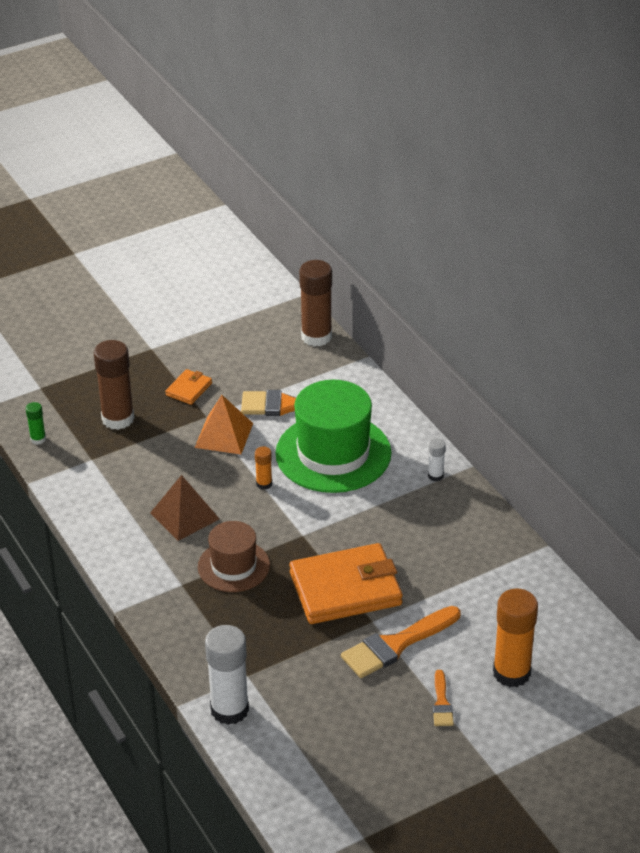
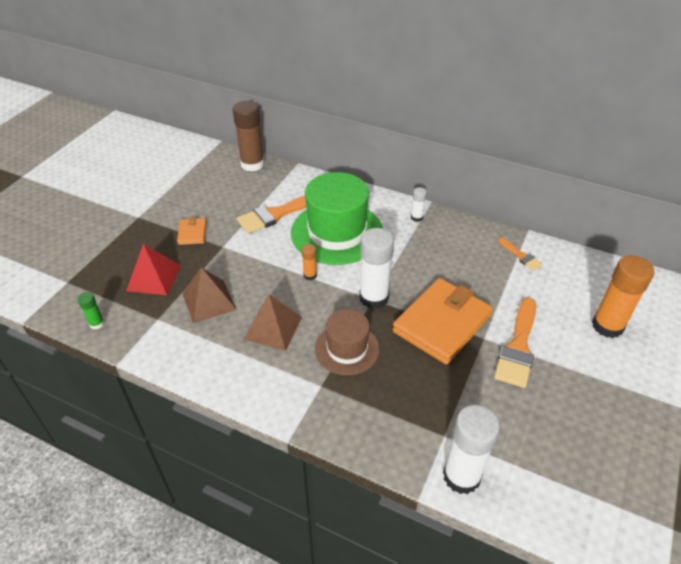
camera: 35 degrees left, 5 degrees up
brown glue stick [94,340,134,430] -> red pyramid [126,244,181,295]
orange pyramid [195,395,253,454] -> none
orange brush [432,670,454,726] -> orange brush moved to [498,238,543,271]
none -> brown pyramid [182,267,236,323]
none -> white glue stick [359,228,394,309]

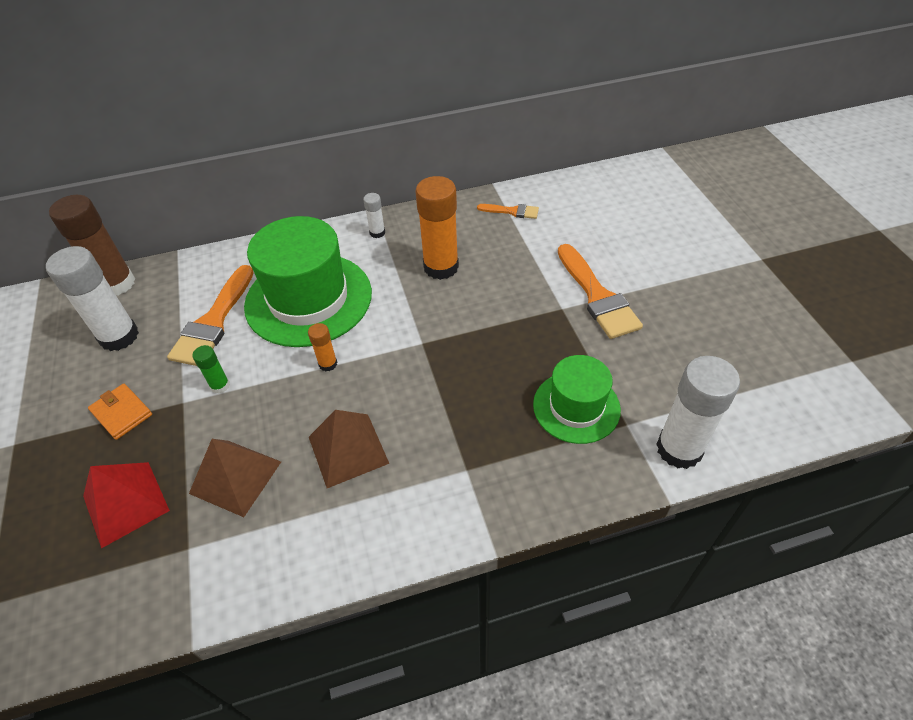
camera: 40 degrees left, 5 degrees up
green glue stick [78,292,105,330] -> green glue stick moved to [192,345,230,394]
brown hat [315,309,380,375] -> none
white glue stick [359,228,394,309] -> white glue stick moved to [46,246,139,351]
orange wallet [392,278,493,365] -> none
orange glue stick [592,255,654,338] -> orange glue stick moved to [416,176,459,280]
none -> green hat [533,355,621,444]

